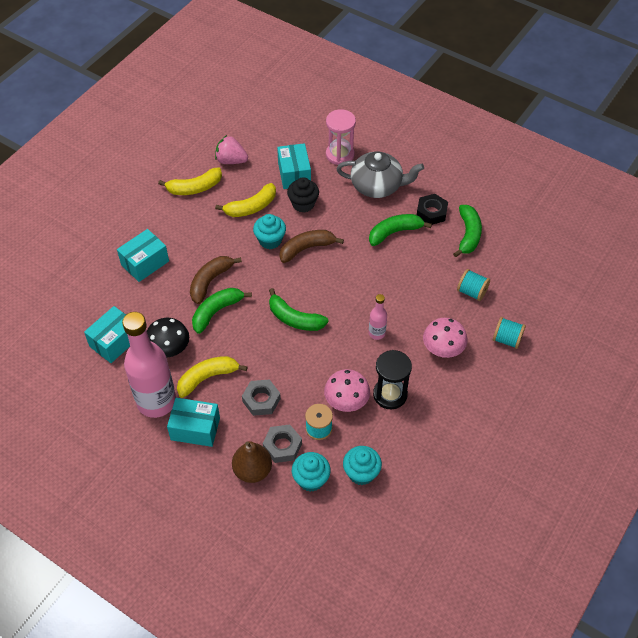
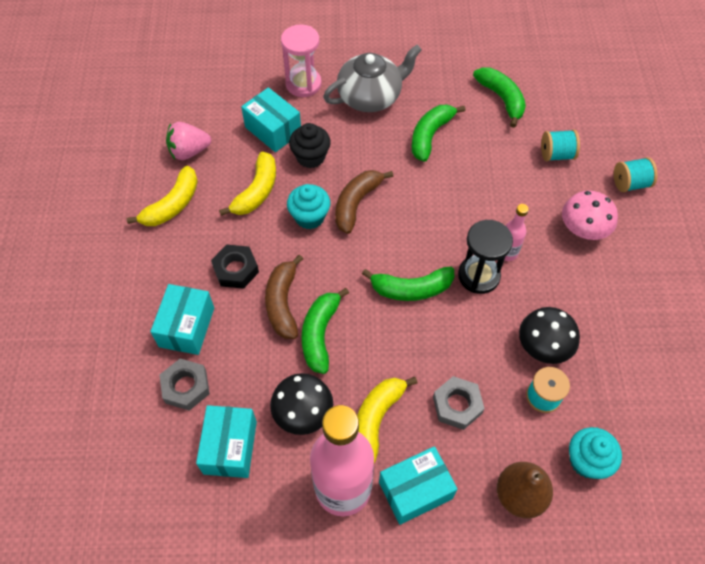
camera: 35 degrees left, 5 degrees up
grey nut [263,424,302,463] -> grey nut moved to [160,358,210,411]
pink mushroom [324,369,370,412] -> black mushroom [519,307,580,364]
turquoise cupcake [343,446,382,485] -> none
black hourglass [373,350,412,409] -> black hourglass moved to [458,220,513,294]
black nut [417,194,448,225] -> black nut moved to [211,244,259,289]

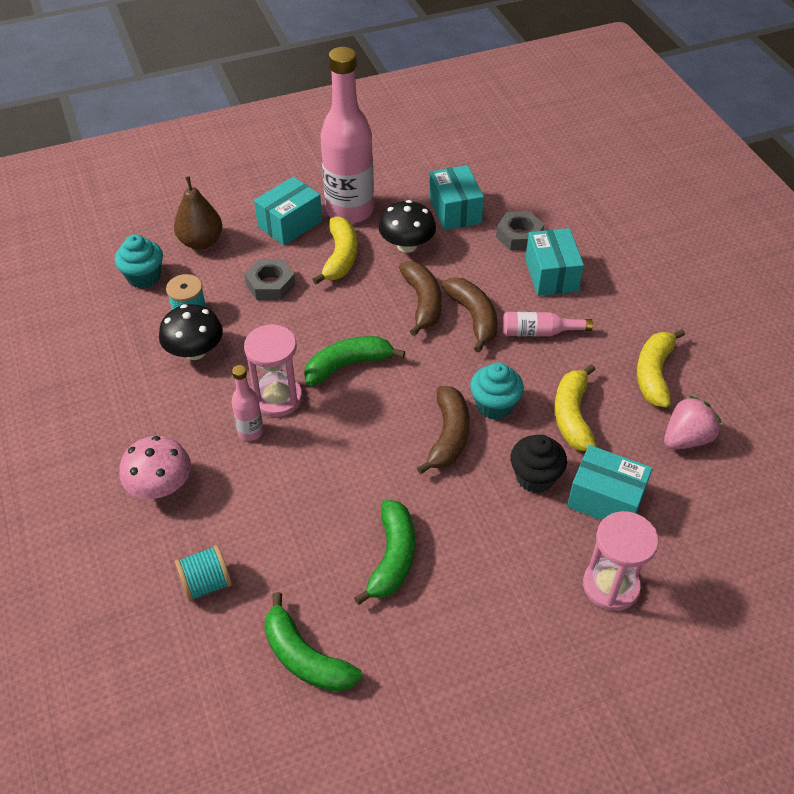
camera: 160 degrees right, 10 degrees down
black nut [211,244,259,289] -> pink bottle [503,312,593,337]
green banana [301,288,349,374] -> brown banana [399,261,442,336]
grey teapot [323,45,422,112] -> none
black hourglass [458,220,513,294] -> pink hourglass [244,324,302,417]
turquoise spool [614,157,658,192] -> none

